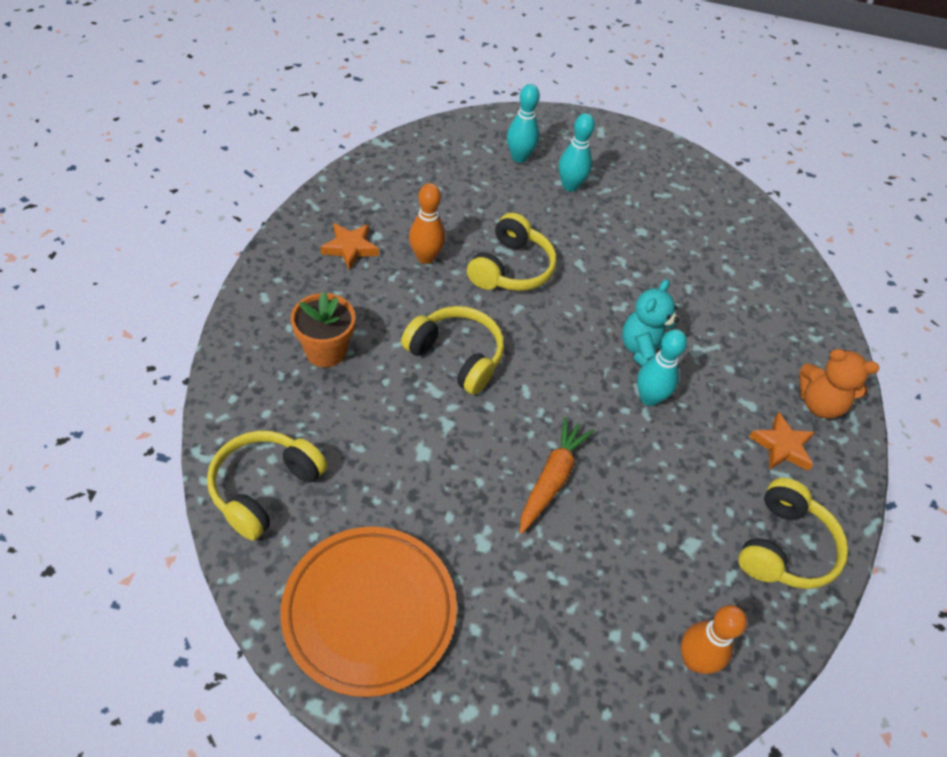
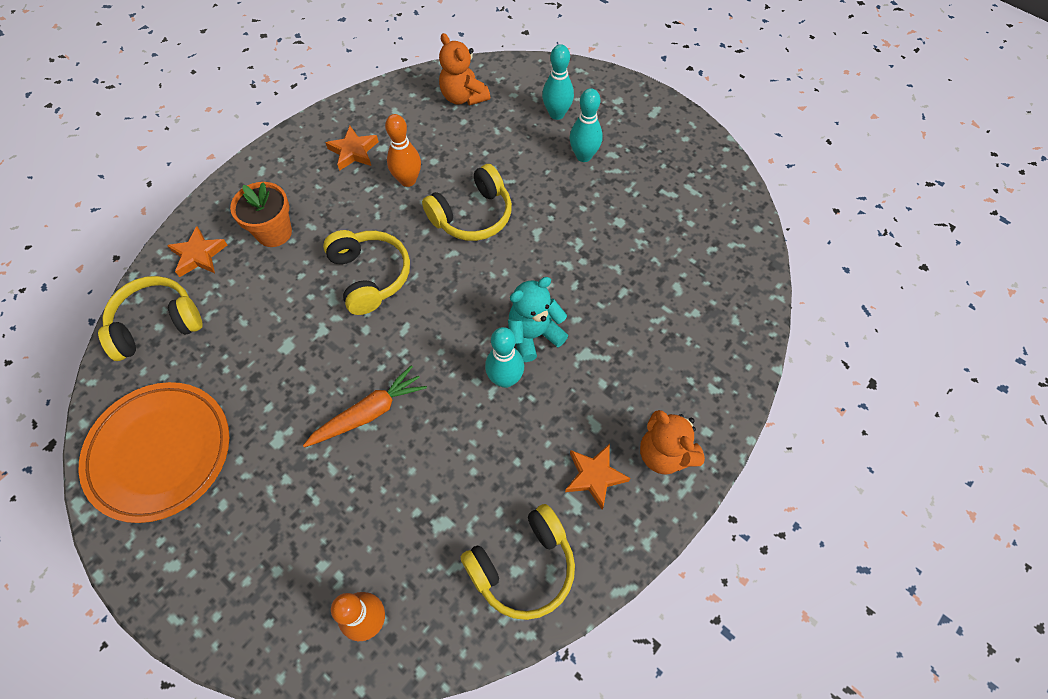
camera: 35 degrees right, 10 degrees up
none -> orange star [167,226,227,277]
none -> orange teddy bear [439,33,490,106]

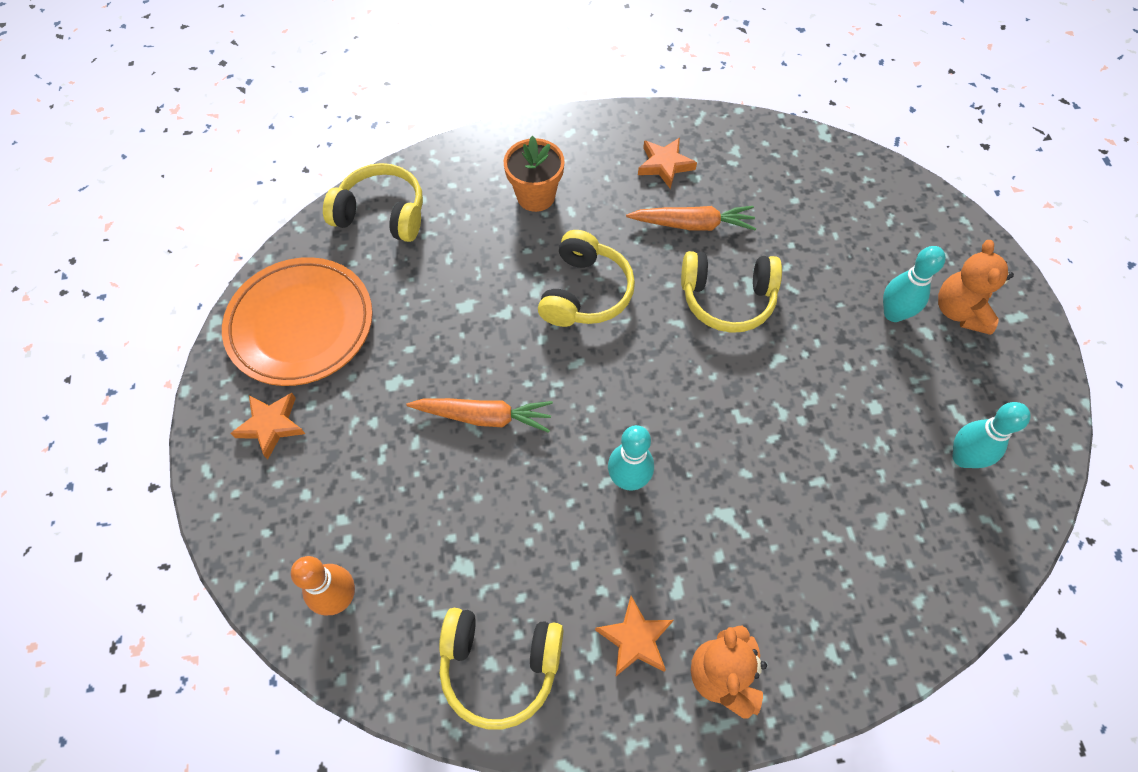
camera: 40 degrees right, 0 degrees up
orange star [167,226,227,277] -> orange star moved to [231,393,305,459]
orange bowling pin [385,114,421,187] -> orange carrot [626,206,756,231]
orange teddy bear [439,33,490,106] -> orange teddy bear moved to [938,240,1014,335]
turquoise teddy bear [508,277,568,362] -> none
turquoise bowling pin [542,44,574,120] -> turquoise bowling pin moved to [952,402,1031,468]

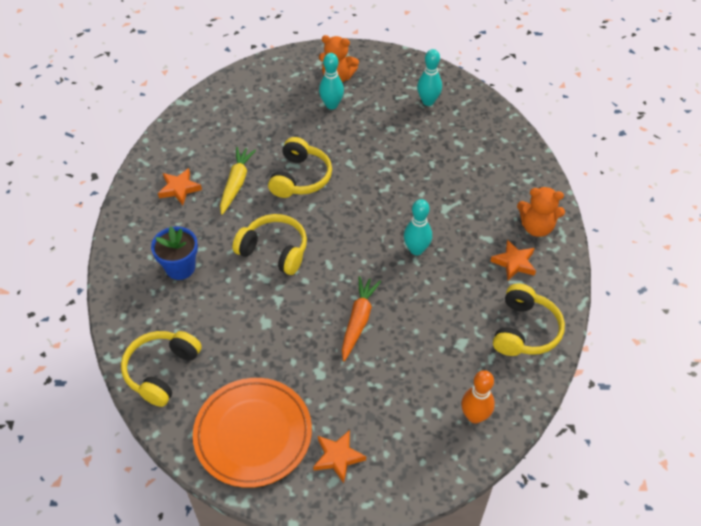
camera: 80 degrees left, 10 degrees down
orange flower pot [504,136,565,212] -> blue flower pot [151,226,198,280]
orange carrot [626,206,756,231] -> yellow carrot [220,147,256,215]

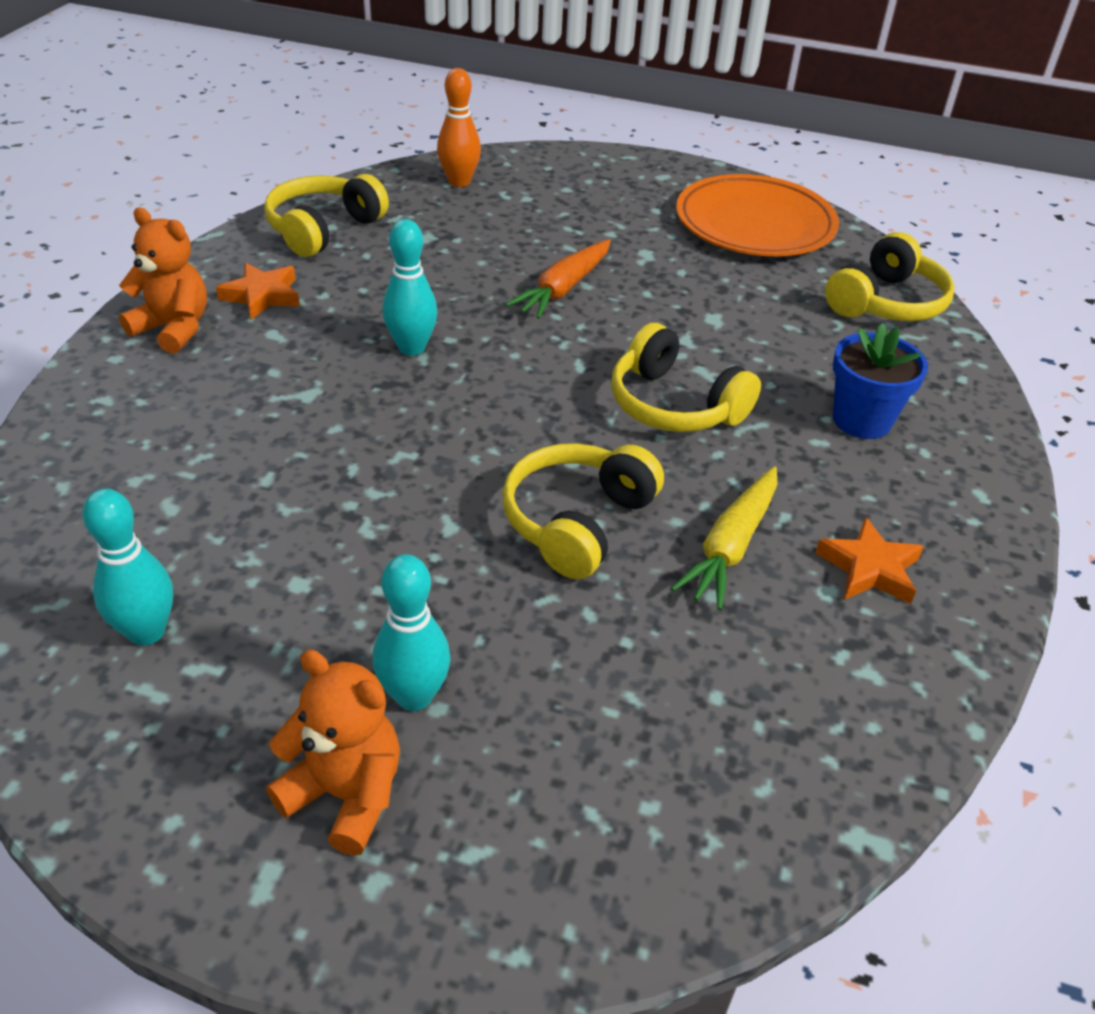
camera: 165 degrees left, 10 degrees down
orange star [313,430,366,483] -> none

